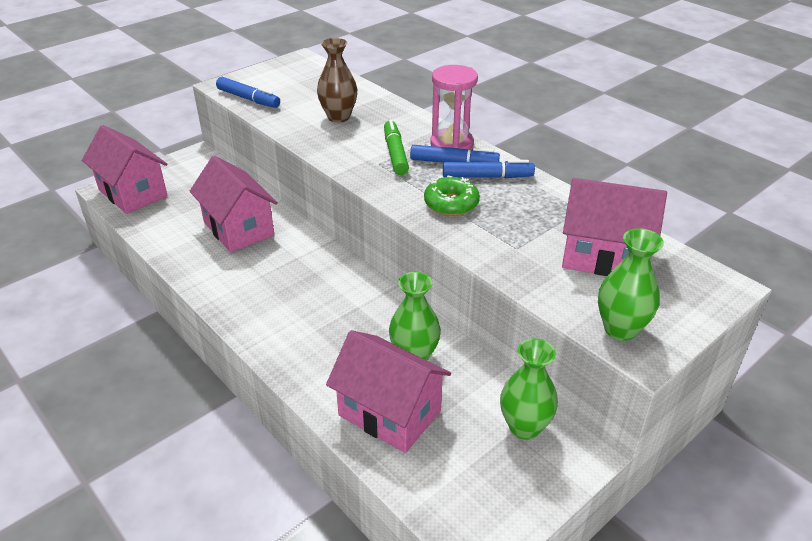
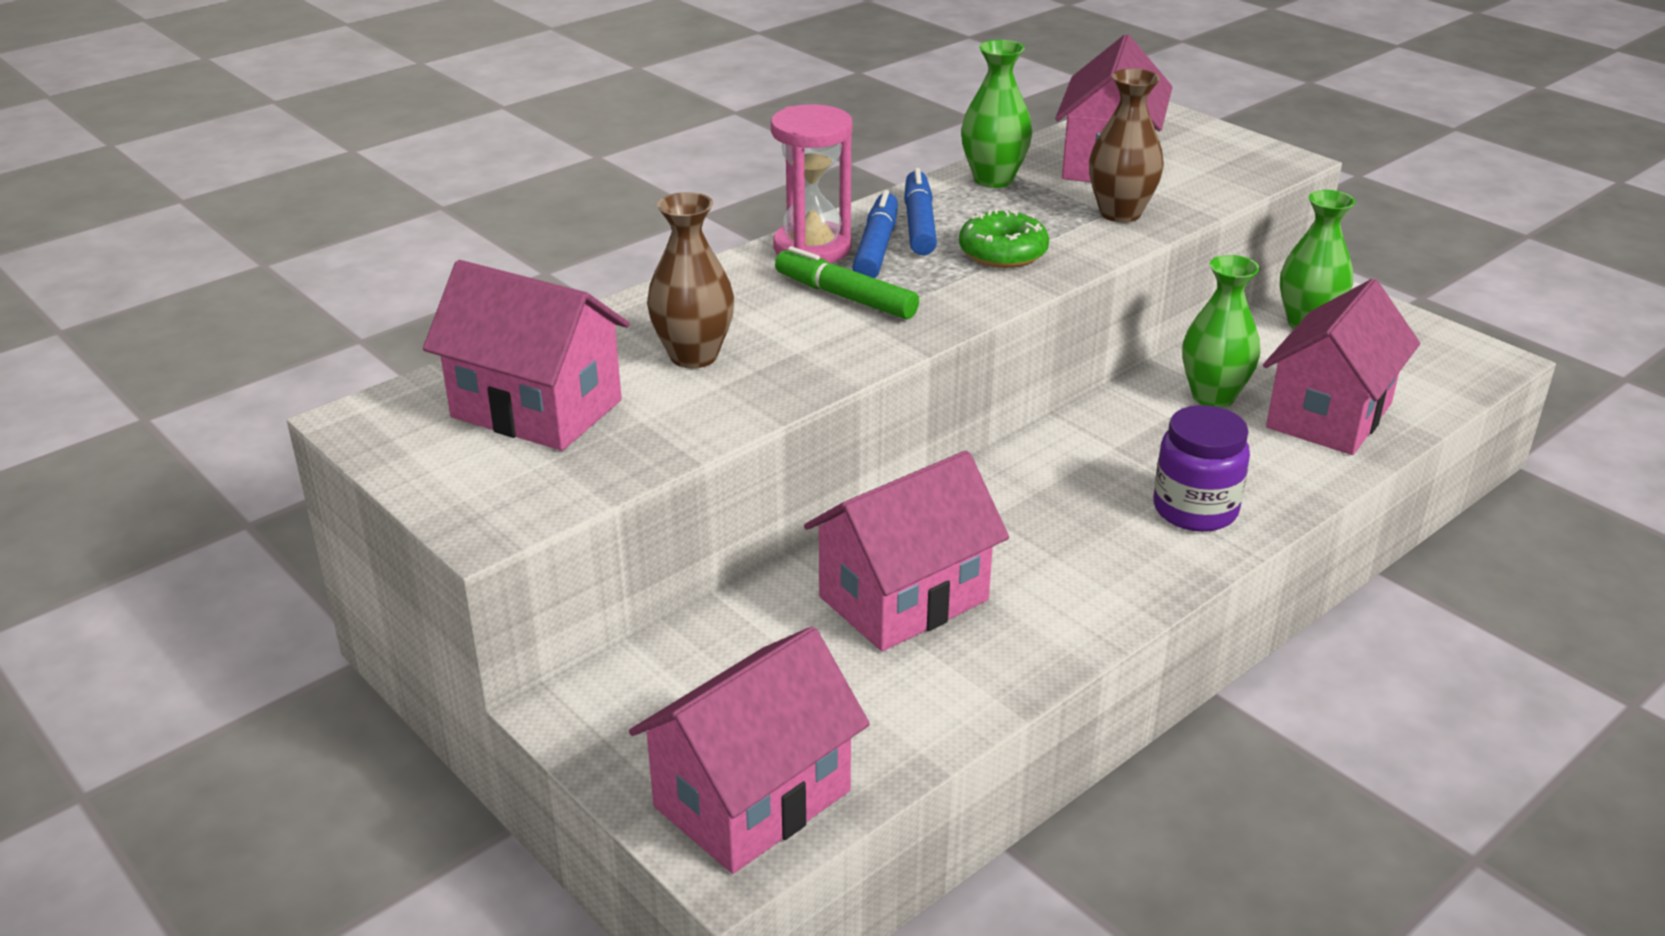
camera: 90 degrees left, 5 degrees down
blue marker [216,77,280,108] -> none
green marker [384,119,409,175] -> green marker turned 45 degrees clockwise [775,246,919,319]
green vase [598,228,664,341] -> green vase moved to [961,40,1032,188]
none -> pink house [423,260,630,451]
none -> brown vase [1089,69,1164,222]
none -> purple jar [1154,405,1250,532]

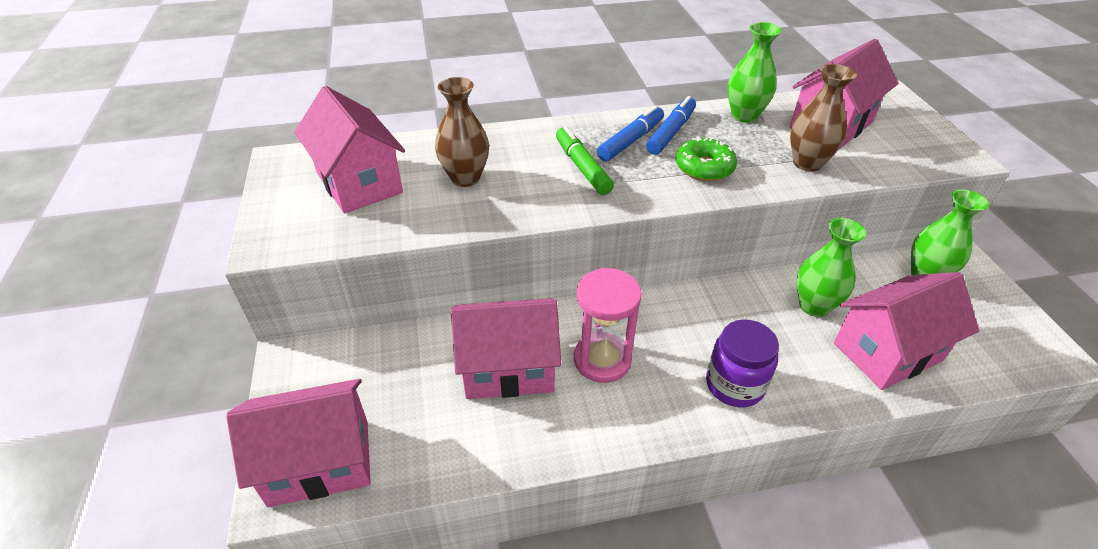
camera: 30 degrees right, 10 degrees up
pink hourglass [771,104,852,263] -> pink hourglass moved to [574,268,642,383]

